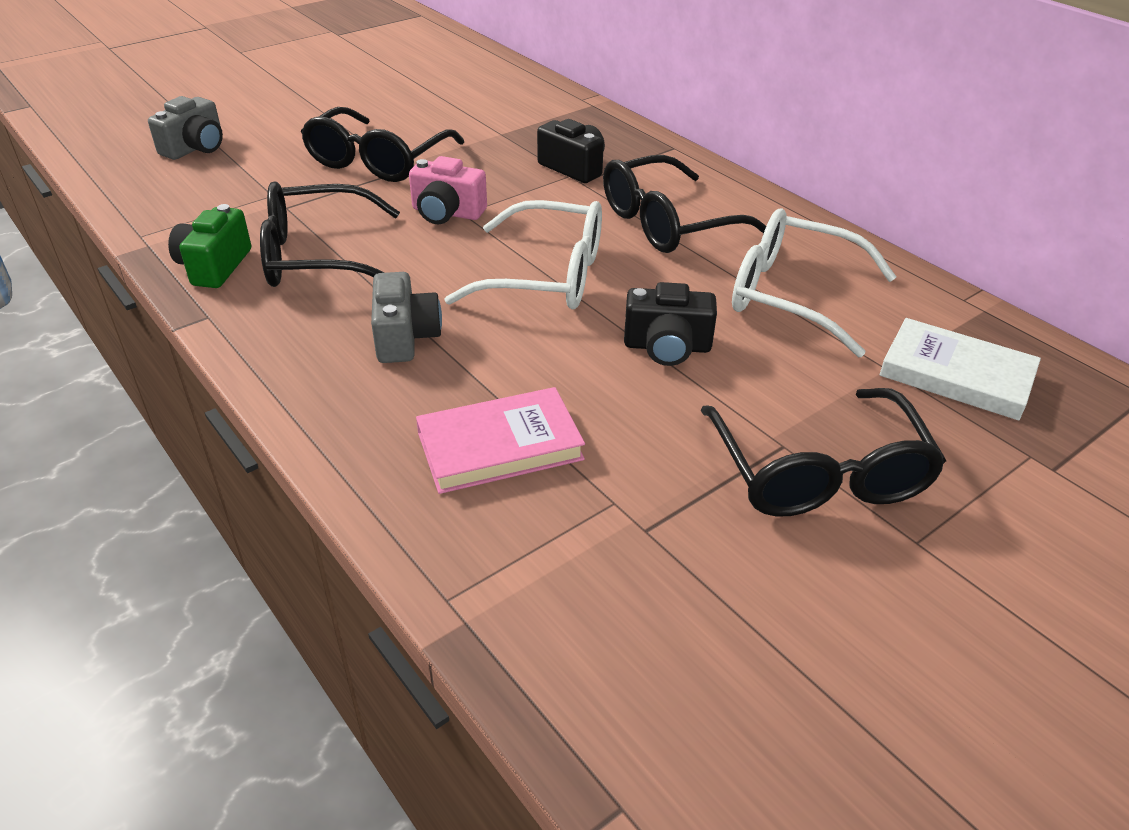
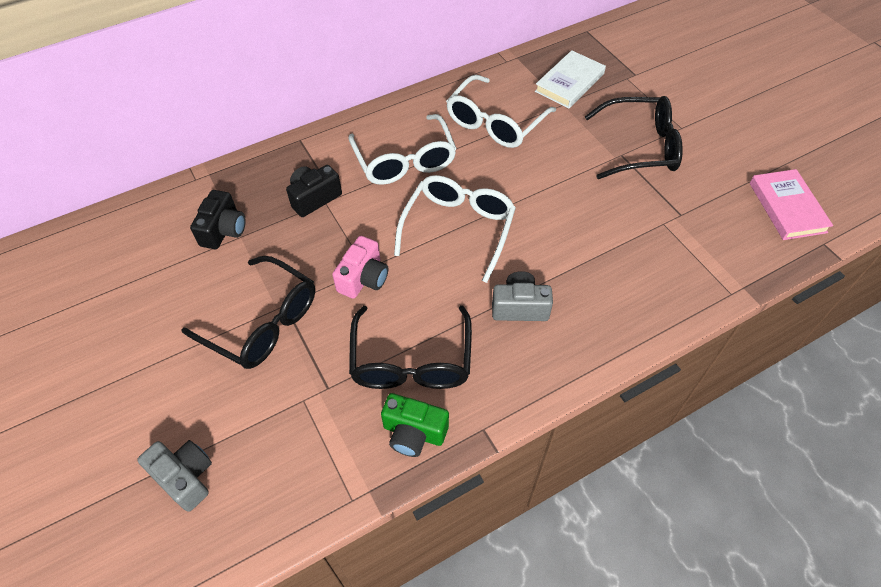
camera: 80 degrees left, 15 degrees up
pink book [416,387,585,494] -> pink book moved to [750,169,833,240]
black glasses [603,155,766,253] -> white glasses [348,114,457,185]
black camera [624,282,717,366] -> black camera moved to [190,190,246,249]

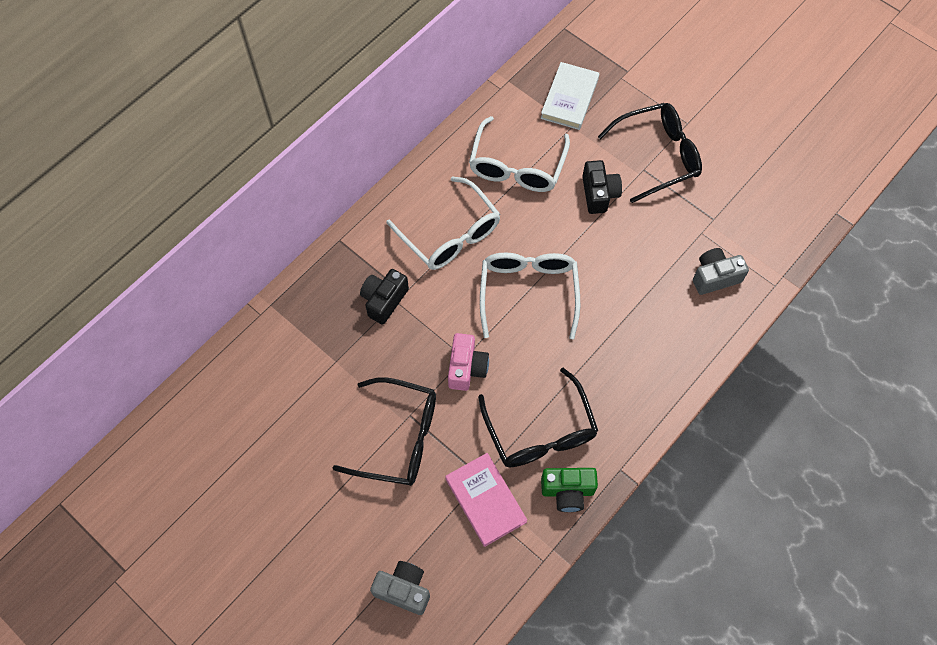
camera: 20 degrees left, 10 degrees up
black camera [190,190,246,249] -> black camera moved to [582,160,622,214]
grey camera [492,271,553,321] -> grey camera moved to [693,248,749,295]
pink book [750,169,833,240] -> pink book moved to [445,453,527,547]

